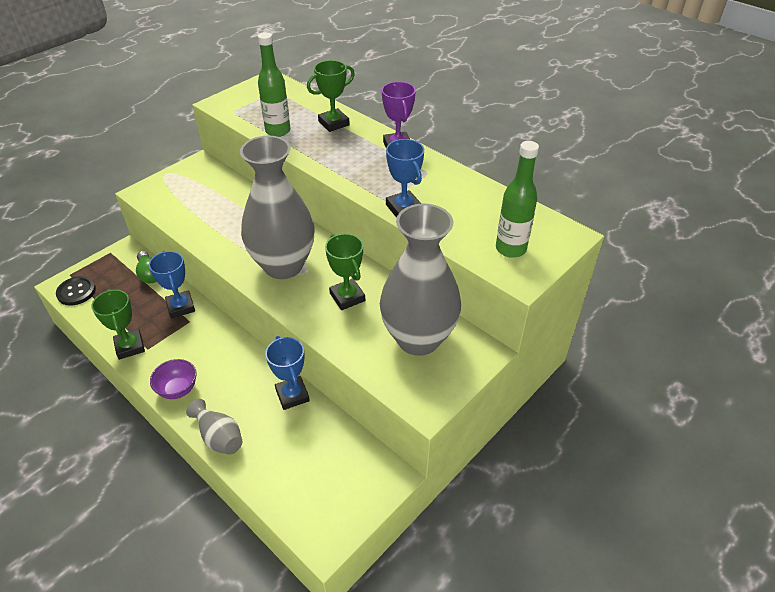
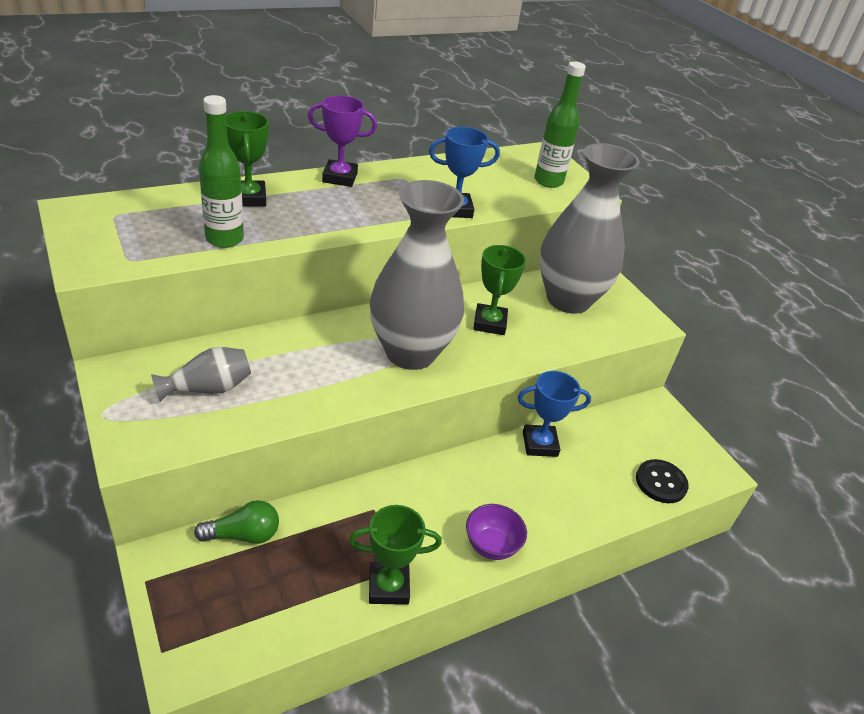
camera: 75 degrees left, 5 degrees down
black button [56,276,96,306] -> black button moved to [636,459,689,503]
blue trophy [149,251,195,318] -> none
grey vase [186,399,242,455] -> grey vase moved to [151,347,251,402]
green trophy [325,234,365,310] -> green trophy turned 75 degrees counterclockwise [473,245,526,335]

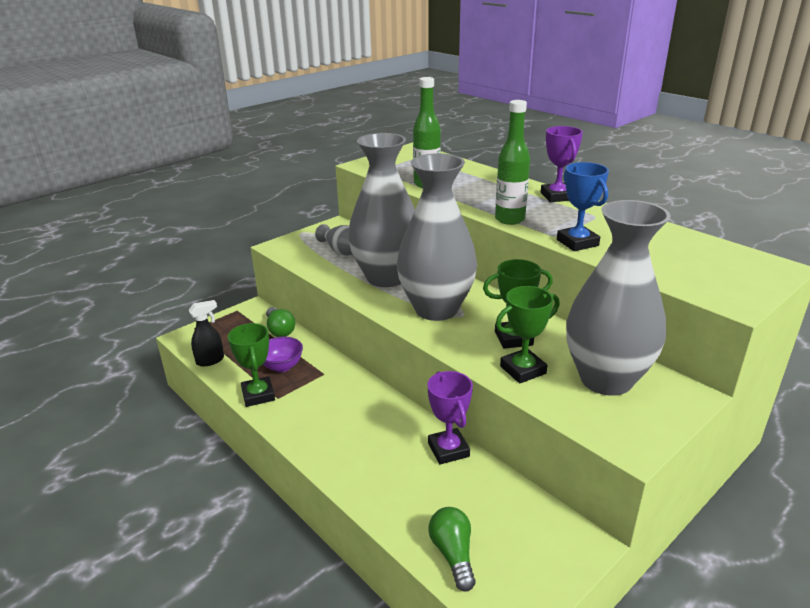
camera: 80 degrees right, 10 degrees down
green trophy [225,111,269,206] -> green trophy moved to [496,286,559,383]
purple bowl [466,504,527,560] -> purple bowl moved to [263,337,303,372]
blue trophy [518,371,591,457] -> purple trophy [427,371,473,465]
green bottle [534,61,586,188] -> green bottle moved to [495,100,530,225]
black button [636,459,689,503] -> green light bulb [428,507,476,592]
none -> black spray bottle [188,300,224,366]
none -> grey vase [348,133,415,287]

